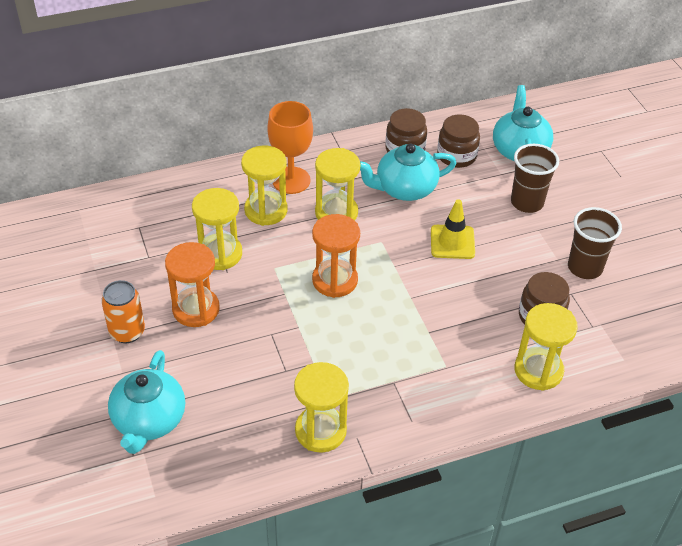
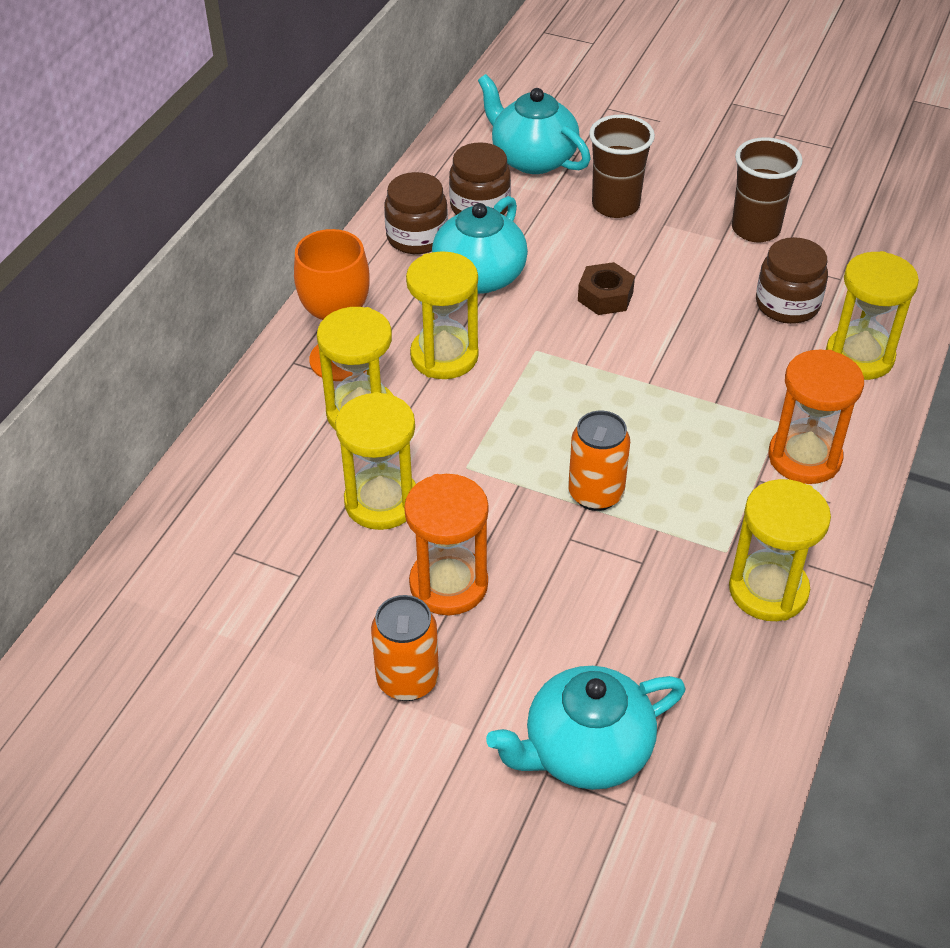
camera: 45 degrees left, 0 degrees up
turquoise teapot [108,350,185,454] -> turquoise teapot turned 105 degrees clockwise [486,666,685,790]
orange hourglass [312,214,360,298] -> orange hourglass moved to [768,350,864,484]
yellow traffic cone [431,199,475,259] -> brown nut [578,262,635,315]
none -> orange can [568,411,630,511]

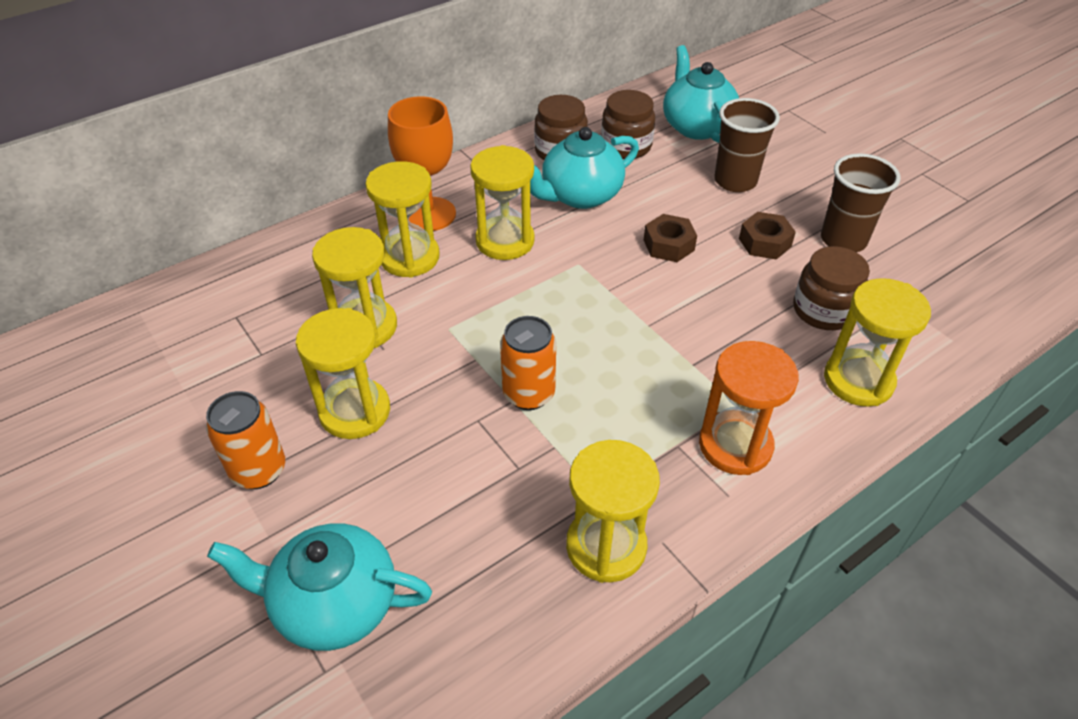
camera: 30 degrees right, 0 degrees up
orange hourglass [404,474,489,615] -> yellow hourglass [296,308,390,439]
none -> brown nut [739,212,796,260]

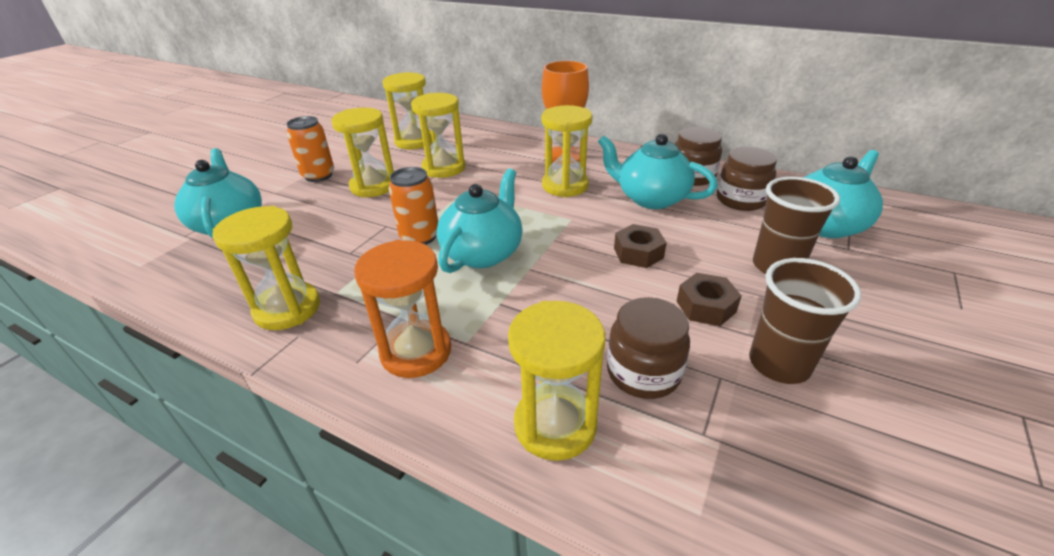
camera: 65 degrees right, 10 degrees down
yellow hourglass [365,161,440,278] -> yellow hourglass moved to [383,72,433,149]
none -> turquoise teapot [437,169,523,273]

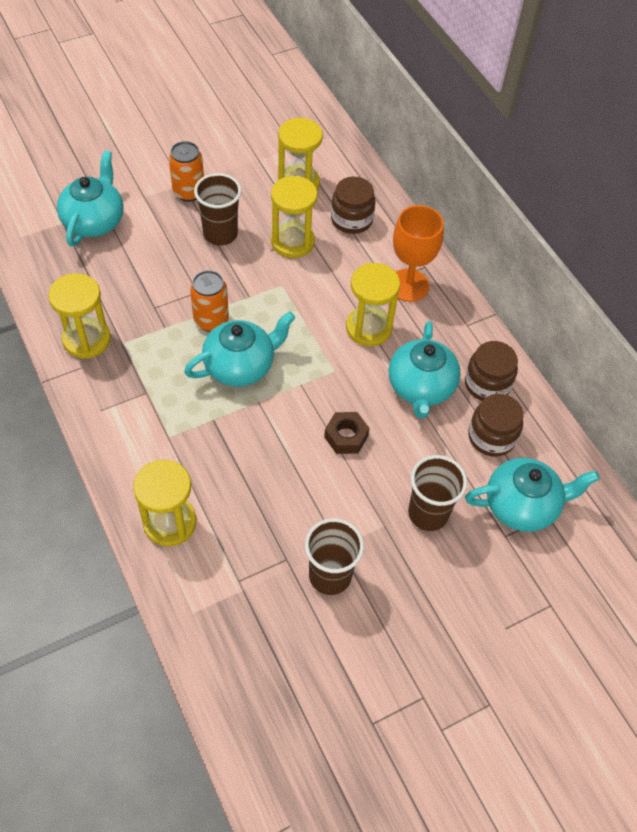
camera: 30 degrees right, 20 degrees up
yellow hourglass [331,108,394,197] -> brown cup [194,173,241,245]
orange hourglass [354,240,451,378] -> none
turquoise teapot [598,134,718,209] -> turquoise teapot turned 150 degrees counterclockwise [389,321,461,419]
brown jar [607,297,690,399] -> brown jar moved to [331,177,376,234]
brown nut [676,273,742,326] -> none

